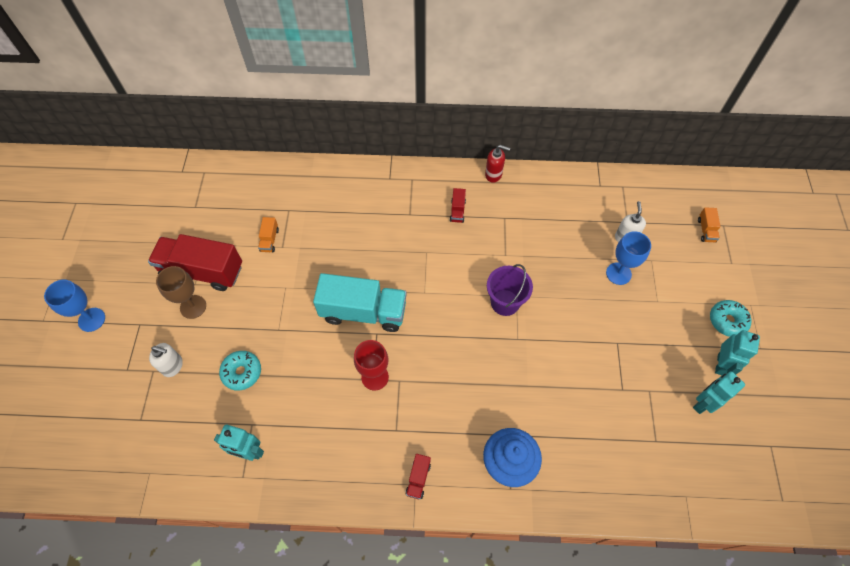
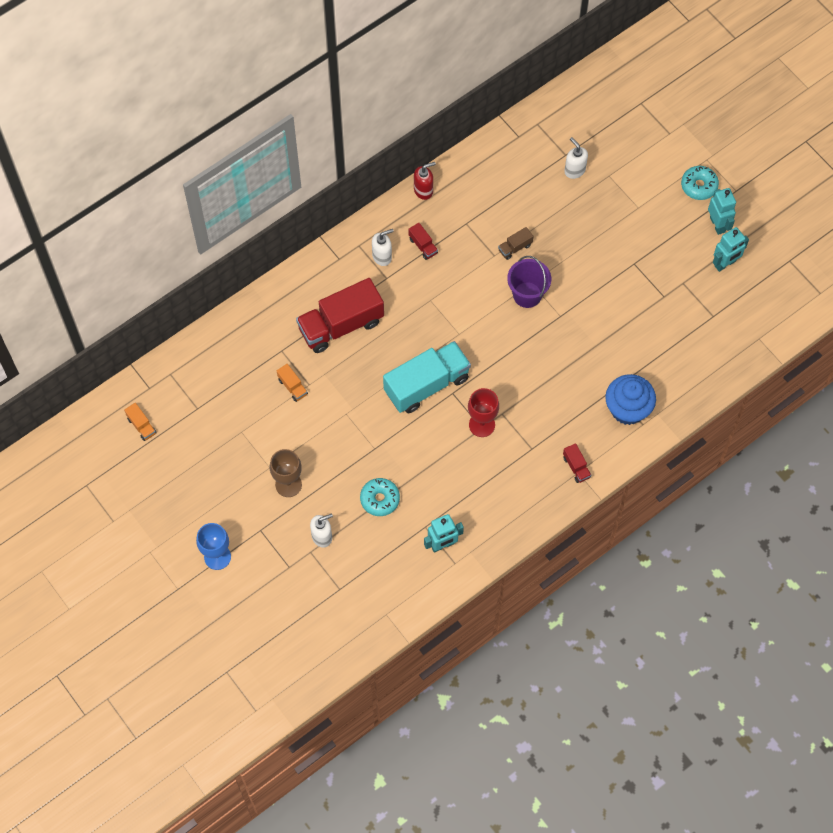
camera: 40 degrees left, 5 degrees up
red truck [148,234,242,291] -> red truck moved to [296,278,384,353]
blue goblet [606,231,651,285] -> none
turquoise robot [693,371,745,414] -> turquoise robot turned 135 degrees counterclockwise [713,227,749,272]
orange truck [698,207,720,243] -> orange truck moved to [124,403,157,441]
none -> white soap dispenser [372,229,394,266]
none -> brown truck [498,227,533,260]

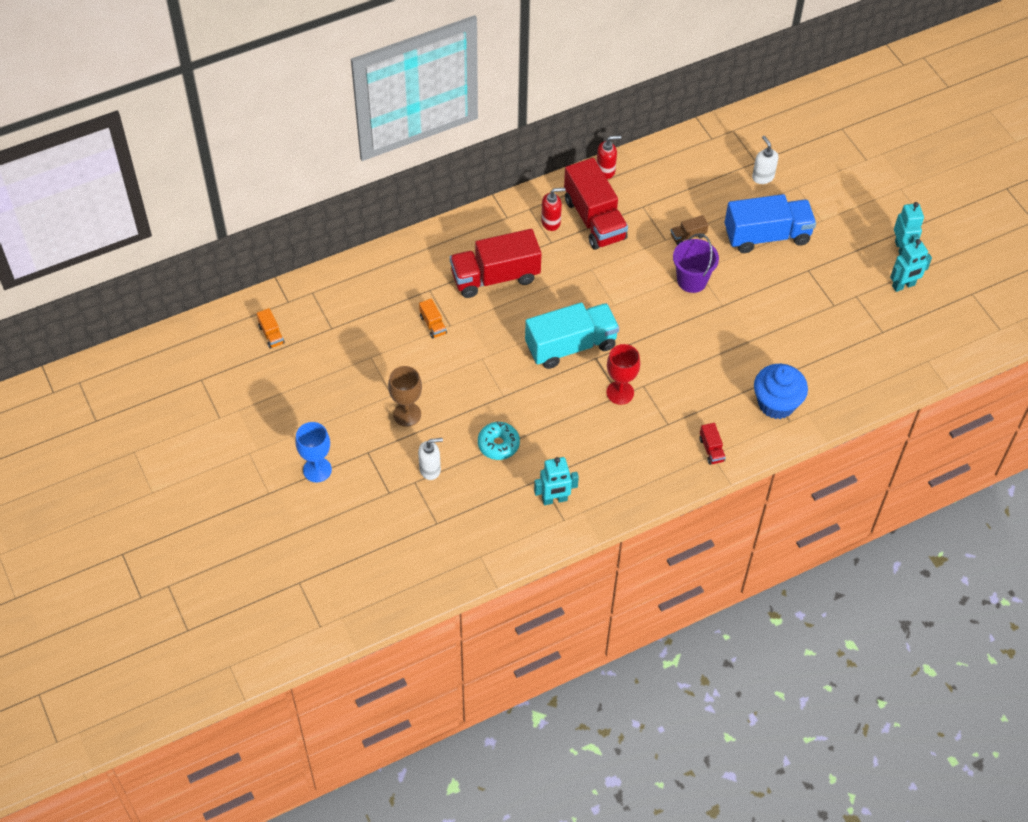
camera: 10 degrees right, 10 degrees down
white soap dispenser [372,229,394,266] -> red soap dispenser [541,188,566,231]
red truck [409,223,438,260] -> red truck [564,158,628,250], size x2.39
turquoise donut [681,166,719,200] -> none
none -> blue truck [725,194,816,253]

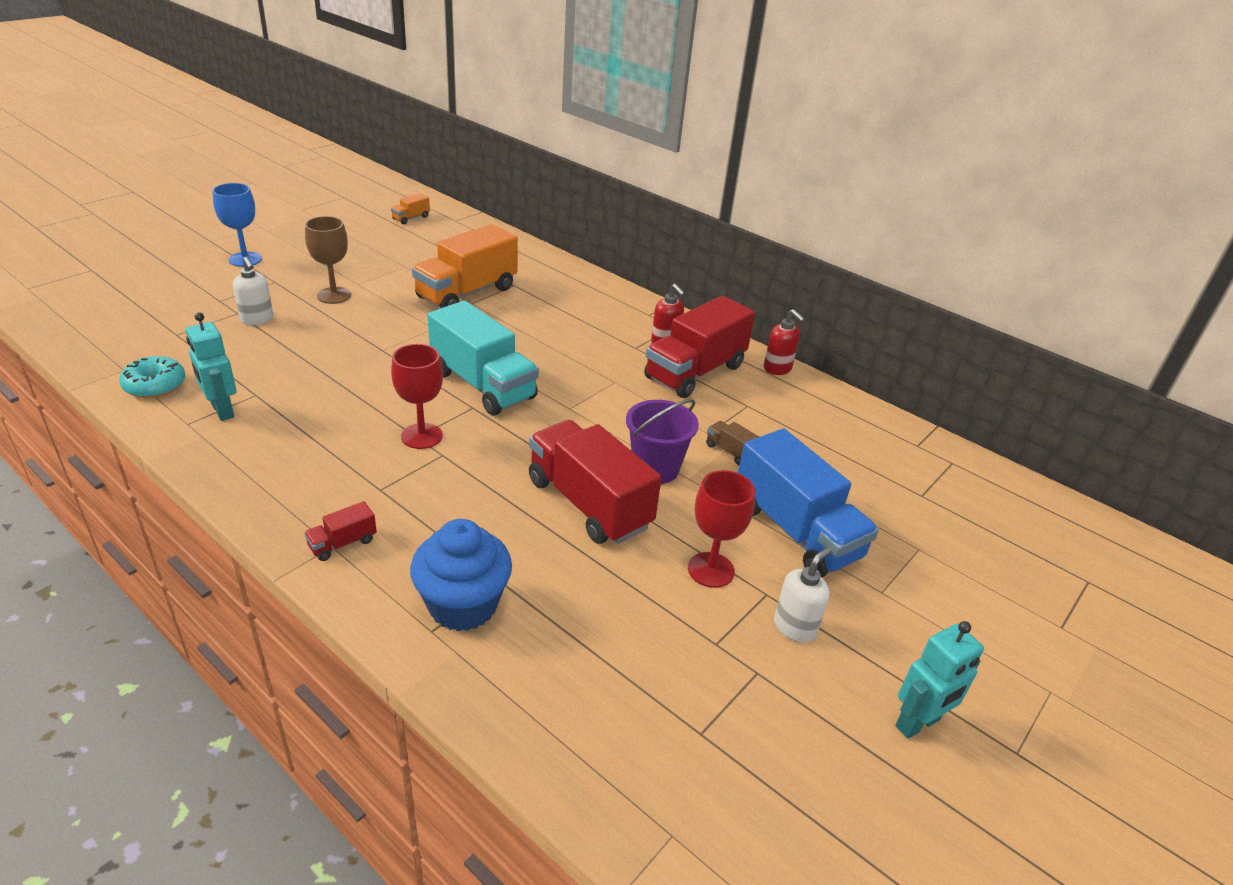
camera: 65 degrees right, 20 degrees down
orange truck [419,298,447,339] -> orange truck [412,224,518,308], size x2.39
red truck [450,229,542,298] -> red truck moved to [529,420,662,544]
turquoise donut [478,421,520,460] -> turquoise donut moved to [119,356,185,398]
white soap dispenser [752,136,779,184] -> white soap dispenser moved to [774,547,832,642]
turquoise robot [890,239,932,292] -> none
none -> red goblet [688,470,755,588]

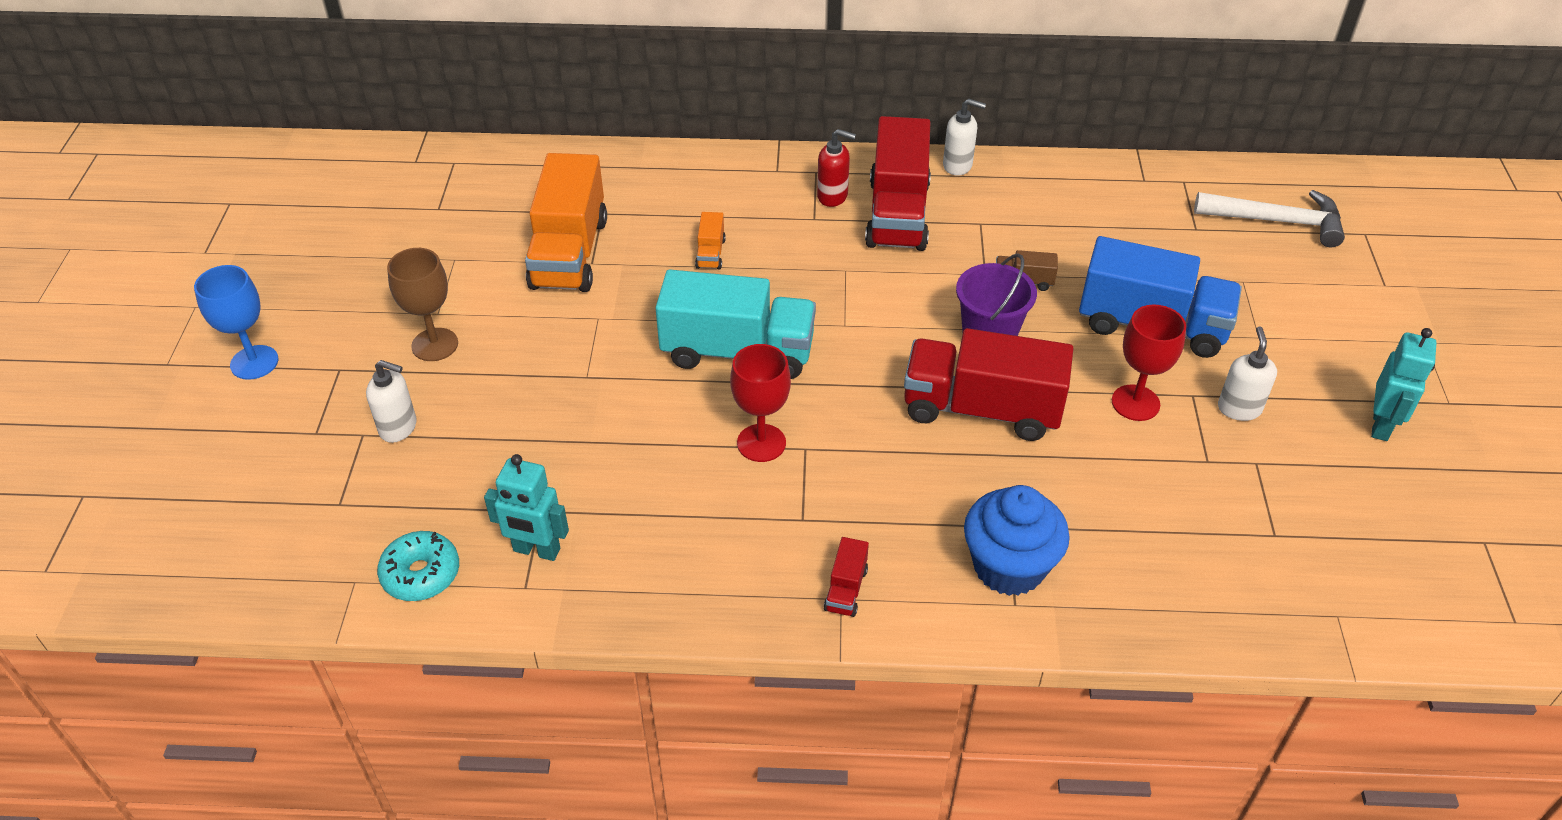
camera: 35 degrees left, 10 degrees up
orange truck [391,193,430,224] -> orange truck moved to [695,212,726,270]
red soap dispenser [764,309,805,375] -> white soap dispenser [943,99,986,176]
none -> white hammer [1194,190,1345,247]

